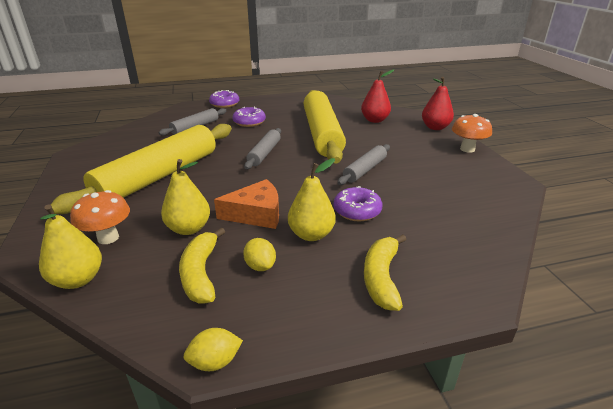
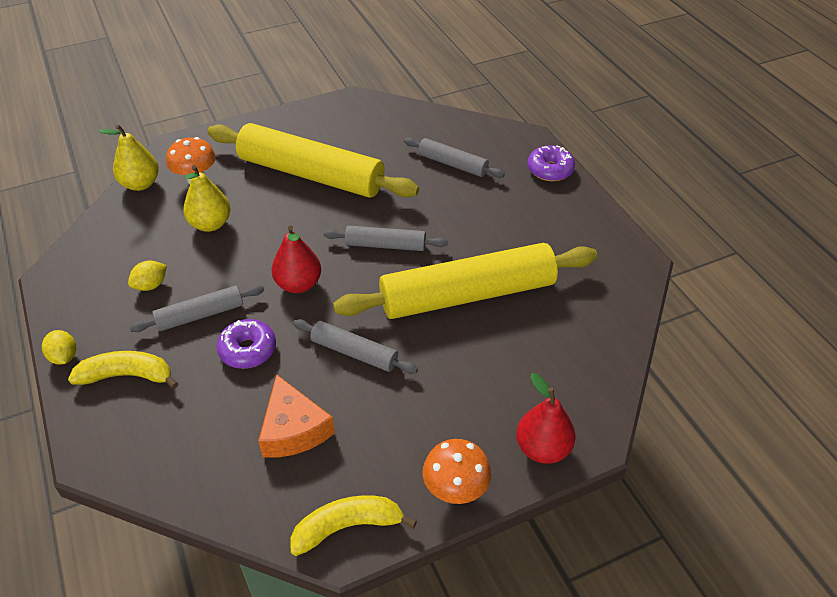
camera: 80 degrees right, 15 degrees up
yellow banana [179,227,225,303] -> yellow banana moved to [290,495,417,556]
yellow lemon [183,328,243,371] -> yellow lemon moved to [42,330,76,365]
orange cheese [214,179,279,229] -> orange cheese moved to [258,374,335,457]
purple donut [232,106,266,127] -> none
yellow pear [288,158,336,241] -> grey rolling pin [130,285,264,332]
red pear [361,70,394,123] -> red pear moved to [272,226,321,293]

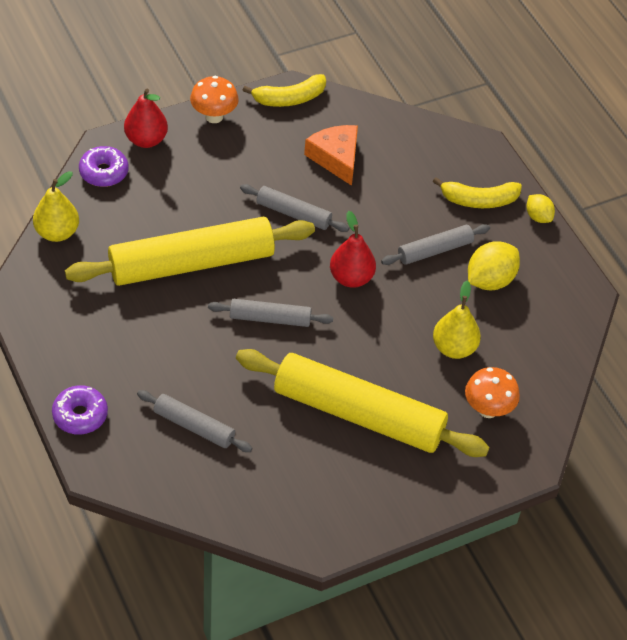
camera: 175 degrees right, 5 degrees up
yellow pear [99,124,159,191] -> yellow pear moved to [33,171,79,242]
yellow lemon [128,261,167,291] -> yellow lemon [468,241,520,291], size x1.71
purple donut [217,319,276,369] -> purple donut moved to [79,146,128,187]

